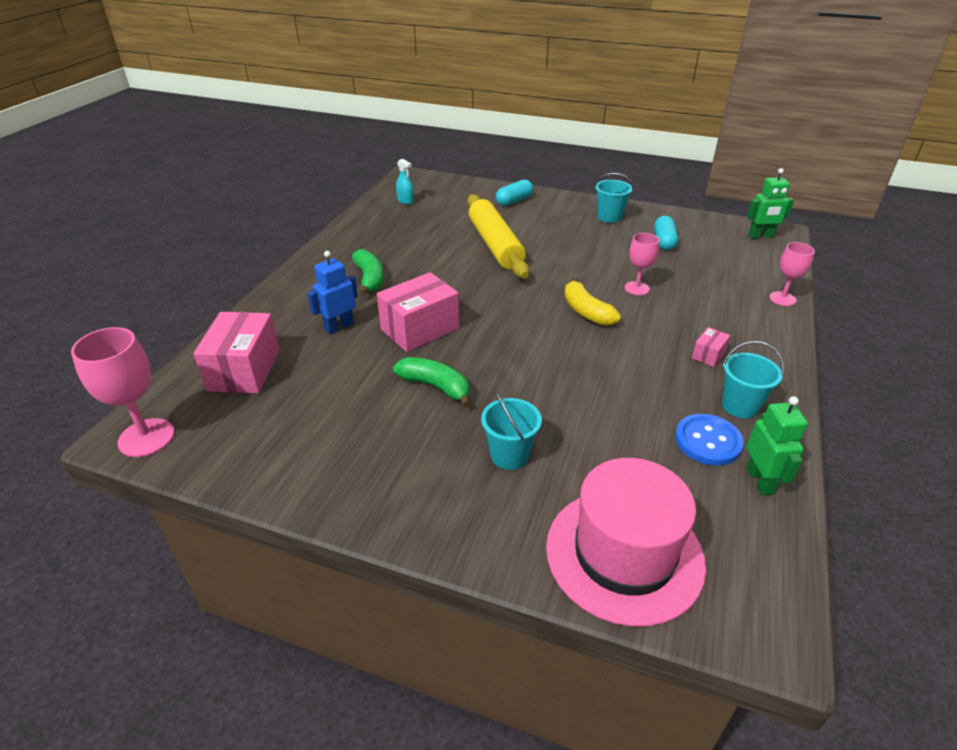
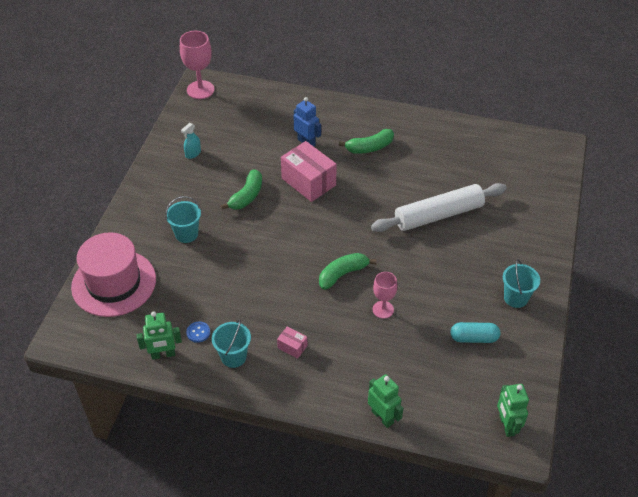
camera: 85 degrees right, 10 degrees up
pink box [193,312,280,393] -> none
turquoise spray bottle [396,159,414,205] -> turquoise spray bottle moved to [181,123,201,159]
yellow rolling pin [467,194,529,278] -> white rolling pin [371,183,507,232]
turquoise capsule [496,179,533,206] -> none
yellow banana [564,277,621,326] -> green banana [319,253,377,290]
blue button [675,414,744,466] -> blue button [186,322,210,343], size x0.55
pink goblet [769,242,815,306] -> green robot [368,374,403,428]

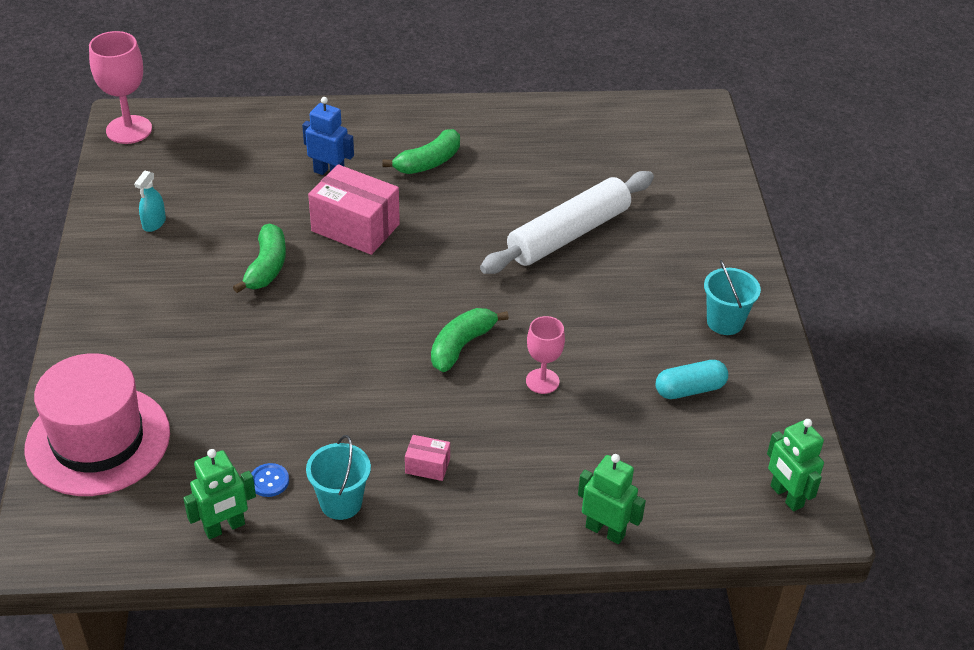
camera: 20 degrees left, 5 degrees down
turquoise bucket [165,196,201,243] -> none

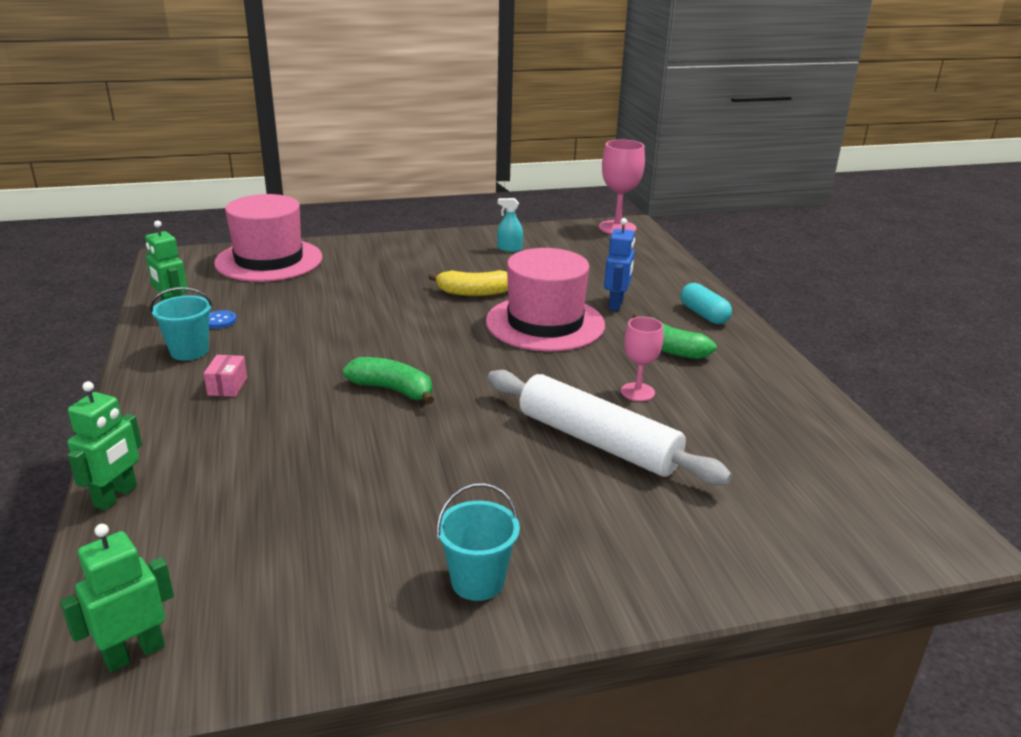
camera: 80 degrees right, 15 degrees down
green banana [233,223,286,293] -> yellow banana [428,270,508,296]
pink box [308,164,400,255] -> pink hat [486,248,605,352]
pink goblet [526,316,565,394] -> pink goblet moved to [621,317,664,401]
turquoise capsule [656,360,728,399] -> turquoise capsule moved to [680,283,732,324]

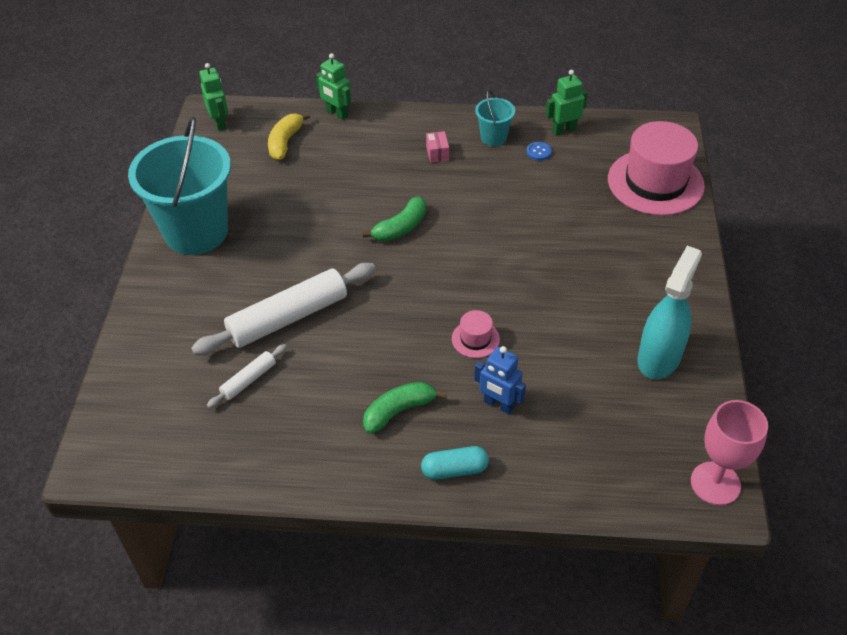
camera: 110 degrees right, 20 degrees up
pink box [204,355,247,397] -> pink box turned 60 degrees clockwise [426,131,449,163]
yellow banana [428,270,508,296] -> yellow banana moved to [268,112,310,160]
turquoise bucket [437,483,520,601] -> turquoise bucket [128,117,231,255], size x2.24
pink hat [486,248,605,352] -> pink hat [452,310,500,358], size x0.44
turquoise spray bottle [497,198,523,252] -> turquoise spray bottle [637,246,702,379], size x2.26
pink goblet [621,317,664,401] -> none
none -> white rolling pin [207,344,287,408]

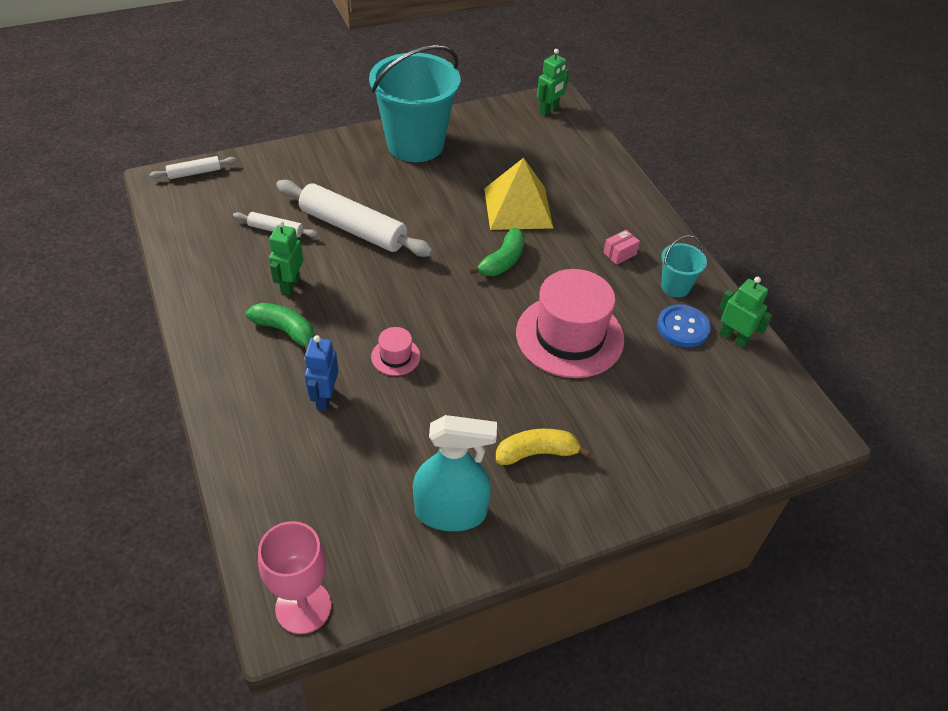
camera: 60 degrees right, 0 degrees up
yellow banana [268,112,310,160] -> yellow banana moved to [496,429,591,465]
green robot [316,53,351,120] -> green robot moved to [269,221,303,295]
green banana [362,196,426,242] -> green banana turned 75 degrees counterclockwise [469,228,525,276]
turquoise capsule [421,446,489,480] -> none
blue button [527,142,552,160] -> blue button [657,304,711,347], size x1.81
pink hat [608,121,705,216] -> pink hat moved to [516,269,624,378]
none -> white rolling pin [149,156,236,179]
none -> yellow pyramid [484,158,553,230]

